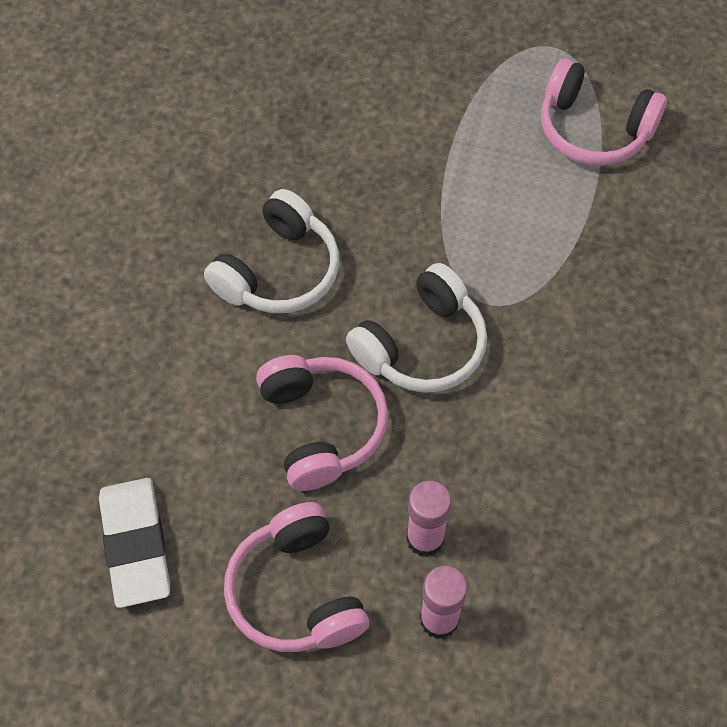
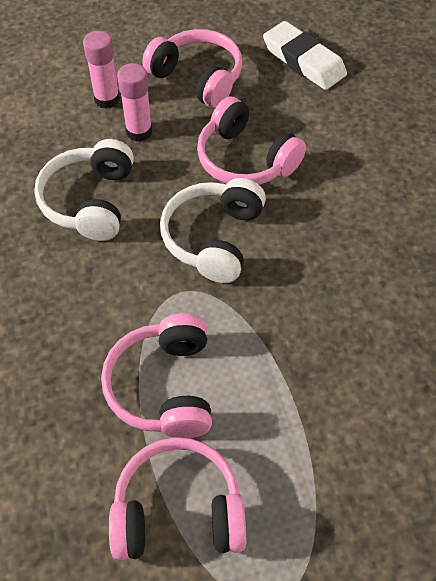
camera: 150 degrees right, 5 degrees down
white headphones [204,189,339,313] -> white headphones moved to [34,139,134,241]
none -> pink headphones [101,313,212,438]

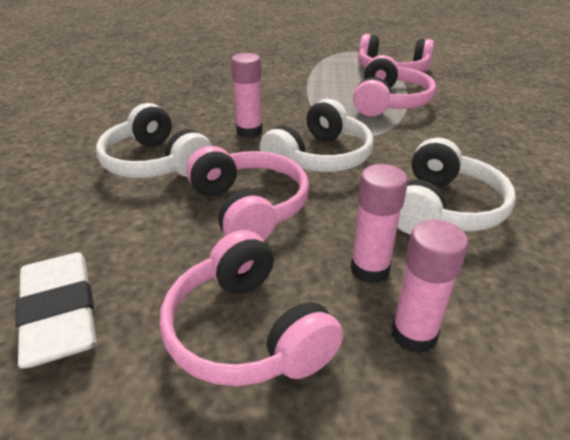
camera: 160 degrees left, 20 degrees down
none -> white headphones [96,103,212,178]
none -> pink glue stick [231,53,262,138]

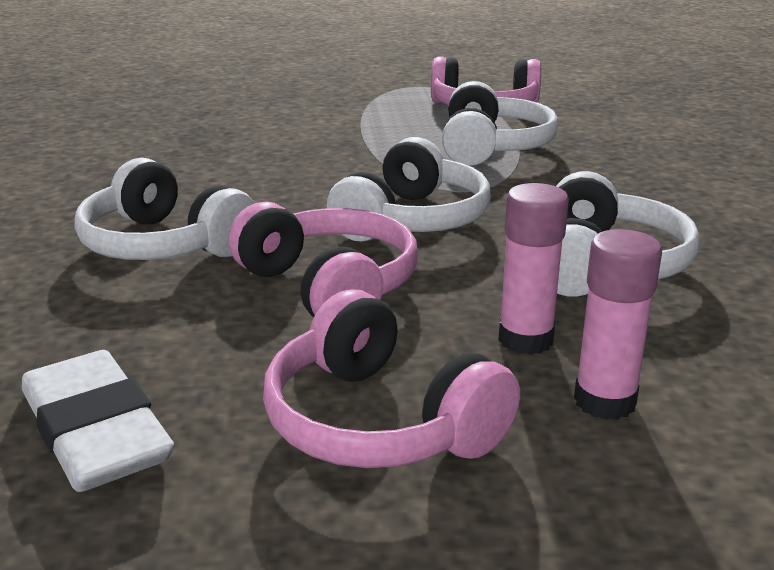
camera: 10 degrees left, 10 degrees down
pink glue stick [231,53,262,138] -> none
pink headphones [353,55,436,116] -> white headphones [442,81,559,166]

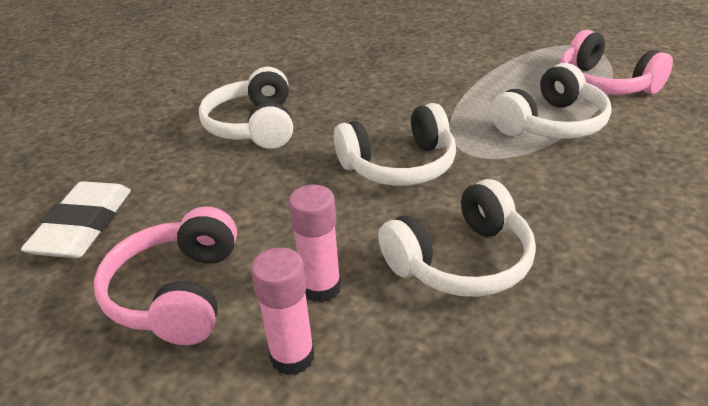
camera: 45 degrees right, 10 degrees up
pink headphones [228,201,418,317] -> none

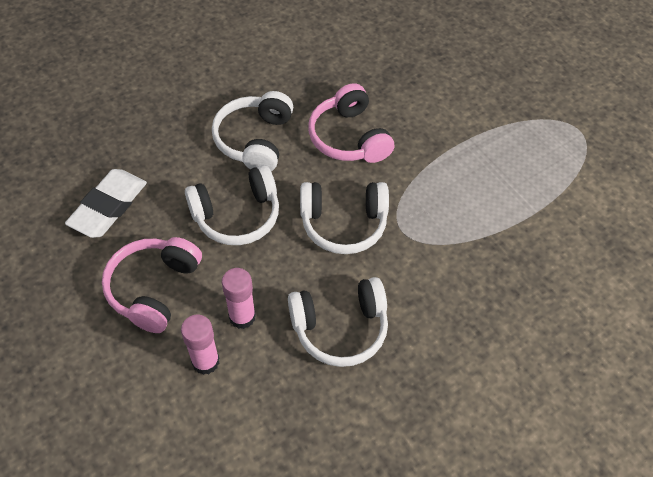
camera: 15 degrees right, 20 degrees up
white headphones [491,63,612,139] -> white headphones moved to [185,165,279,245]
pink headphones [559,30,673,95] -> pink headphones moved to [308,83,394,163]

